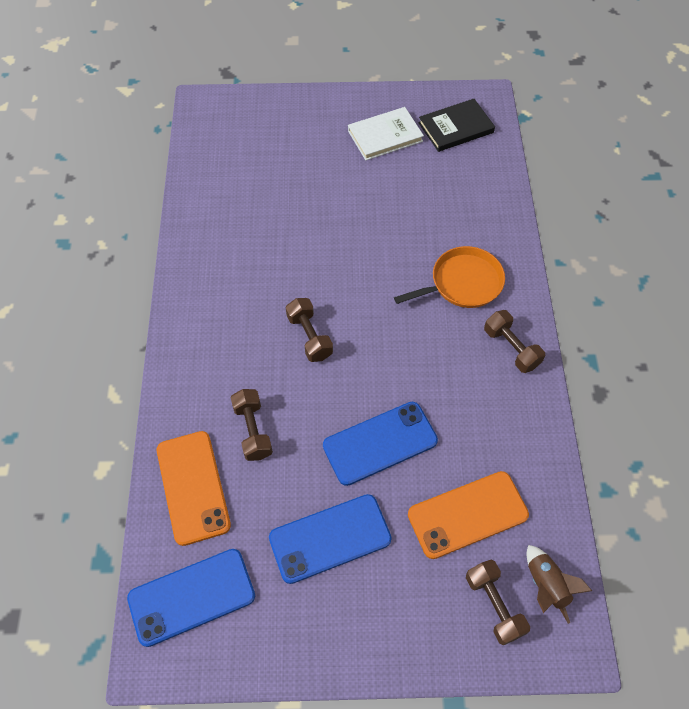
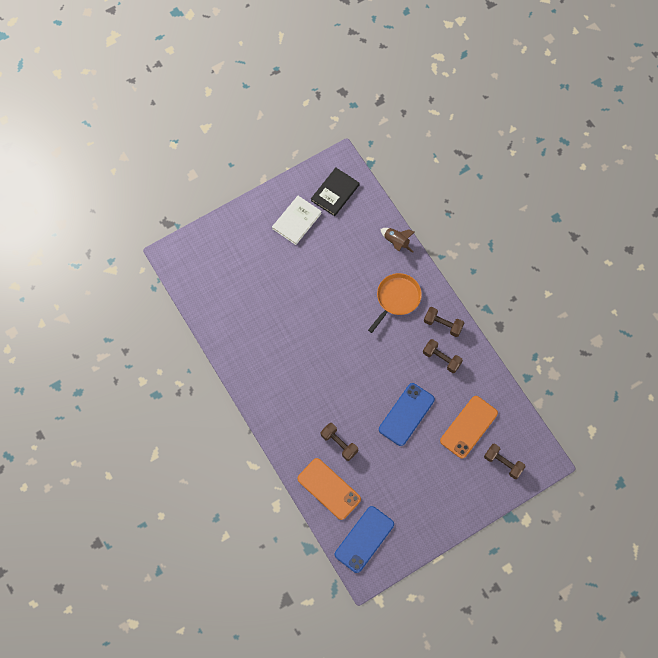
camera: 30 degrees left, 10 degrees up
blue phone [269,494,392,584] -> none
brown dumbbell [286,298,333,362] -> brown dumbbell moved to [423,339,463,373]
brown rocket [527,545,592,624] -> brown rocket moved to [380,228,415,253]

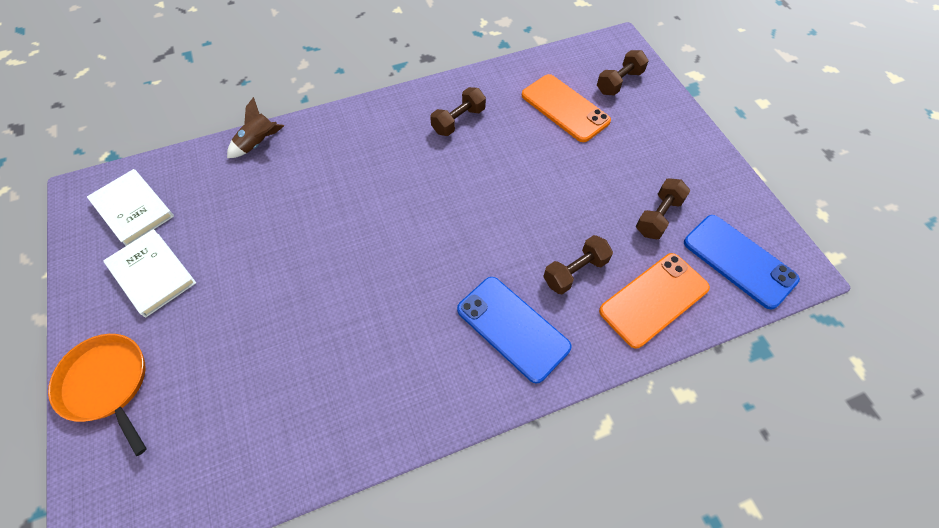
camera: 80 degrees left, 10 degrees down
black book [311,167,360,216] -> white book [87,169,174,246]
orange pan [368,273,422,333] -> orange pan moved to [48,334,147,456]
blue phone [379,383,435,446] -> blue phone moved to [457,277,572,383]
brown dumbbell [424,307,464,337] -> brown dumbbell moved to [636,178,690,239]

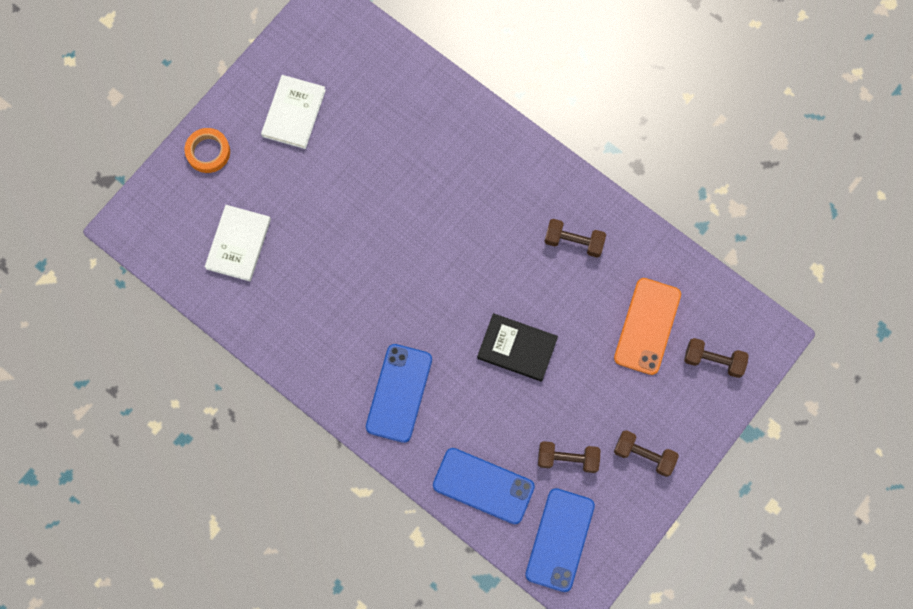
camera: 60 degrees right, 15 degrees up
orange pan [48,334,147,456] -> orange tape [185,128,230,173]
white book [87,169,174,246] -> white book moved to [205,205,271,281]
brown rocket [227,97,284,158] -> none
brown dumbbell [543,235,613,294] -> brown dumbbell moved to [614,430,679,477]
orange phone [599,253,710,348] -> blue phone [433,448,535,524]
none -> black book [477,313,558,382]

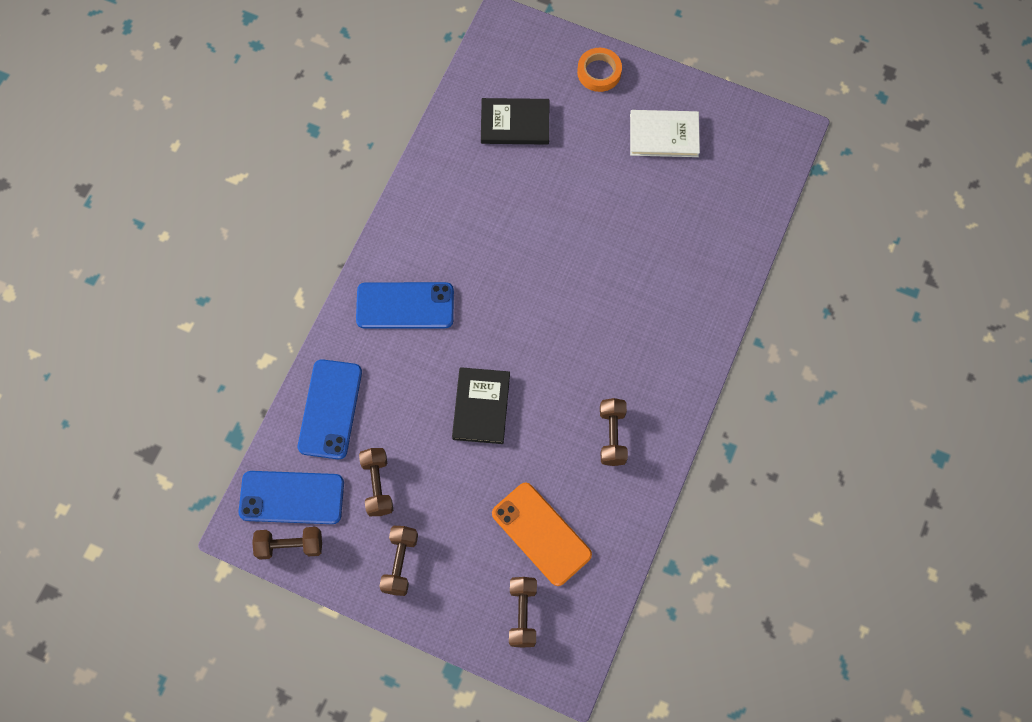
camera: 75 degrees right, 5 degrees down
white book [205,205,271,281] -> black book [481,98,549,145]
orange phone [614,278,681,375] -> orange phone turned 45 degrees clockwise [492,483,592,586]
none -> brown dumbbell [252,527,322,560]

